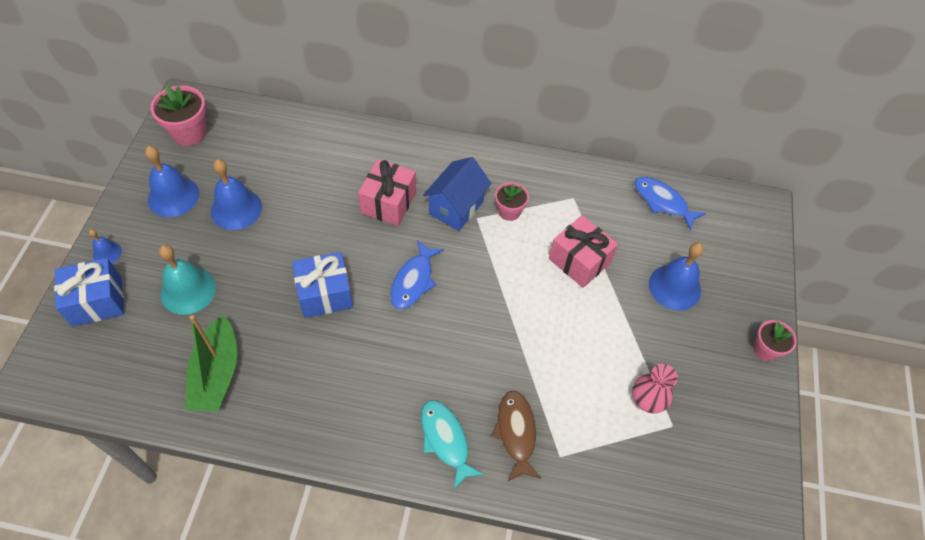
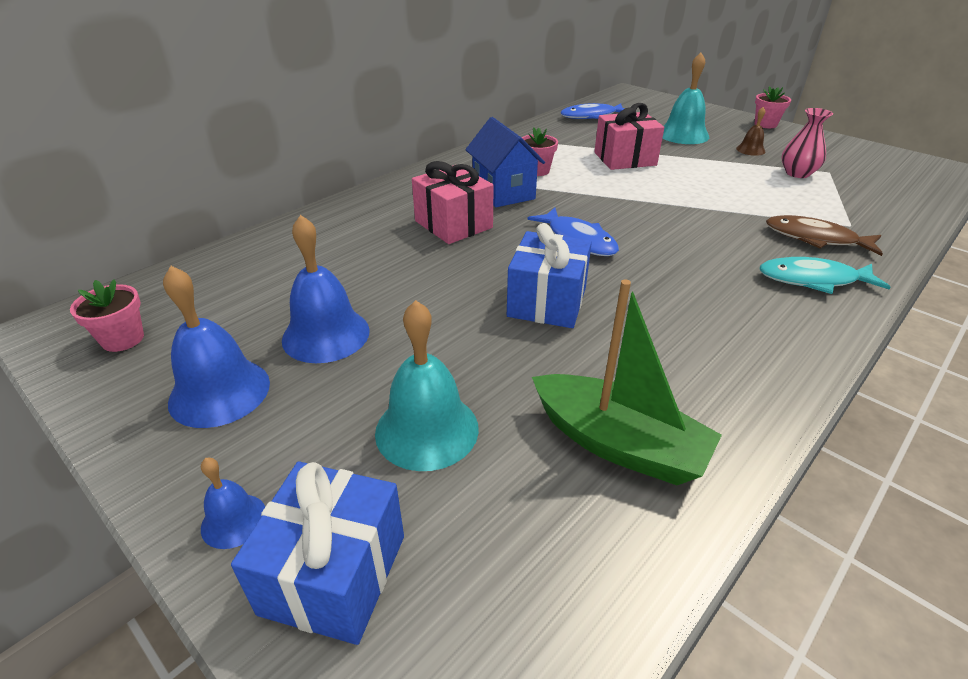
camera: 55 degrees left, 20 degrees down
pink flower pot [151,85,206,146] -> pink flower pot [70,279,144,352], size x0.63
blue bell [649,242,704,311] -> turquoise bell [663,53,709,144]
none -> brown bell [736,107,765,156]

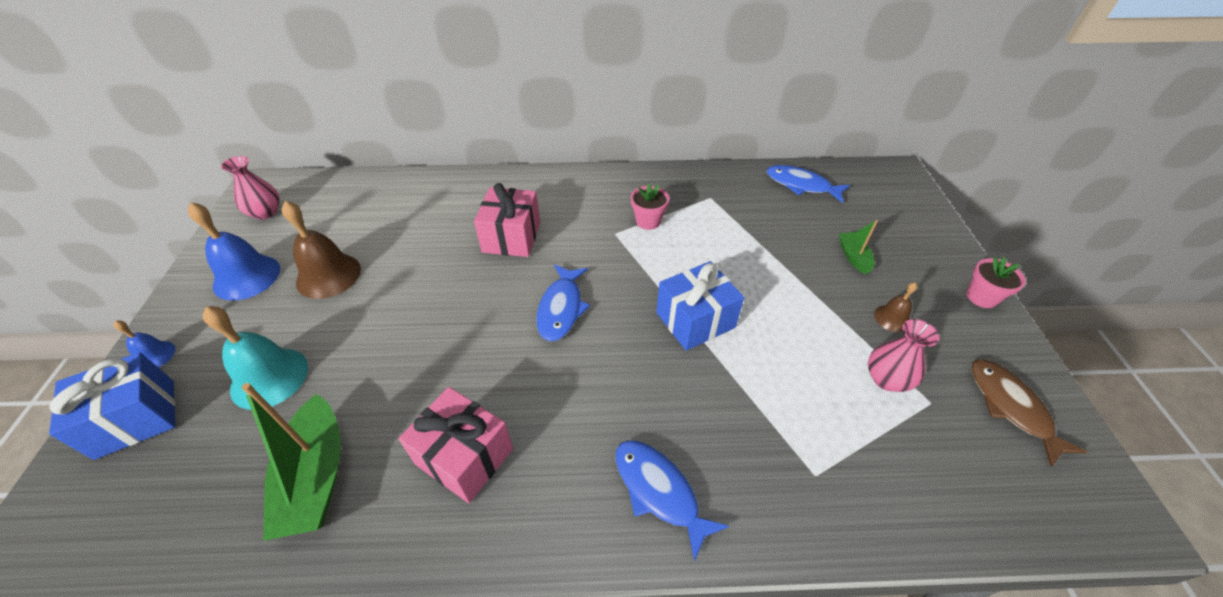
camera: 45 degrees right, 10 degrees up
pink flower pot [70,279,144,352] -> pink vase [221,156,280,220]
blue bell [282,215,370,363] -> brown bell [282,201,361,299]
blue house [465,117,545,207] -> none
blue gift [507,223,592,328] -> blue gift moved to [656,261,744,351]
pink gift [594,103,664,170] -> pink gift moved to [398,387,513,503]
turquoise bell [663,53,709,144] -> green boat [839,220,878,274]
turquoise fish [759,257,891,294] -> blue fish [616,440,729,562]
brown fish [766,215,883,256] -> brown fish moved to [972,359,1087,467]

